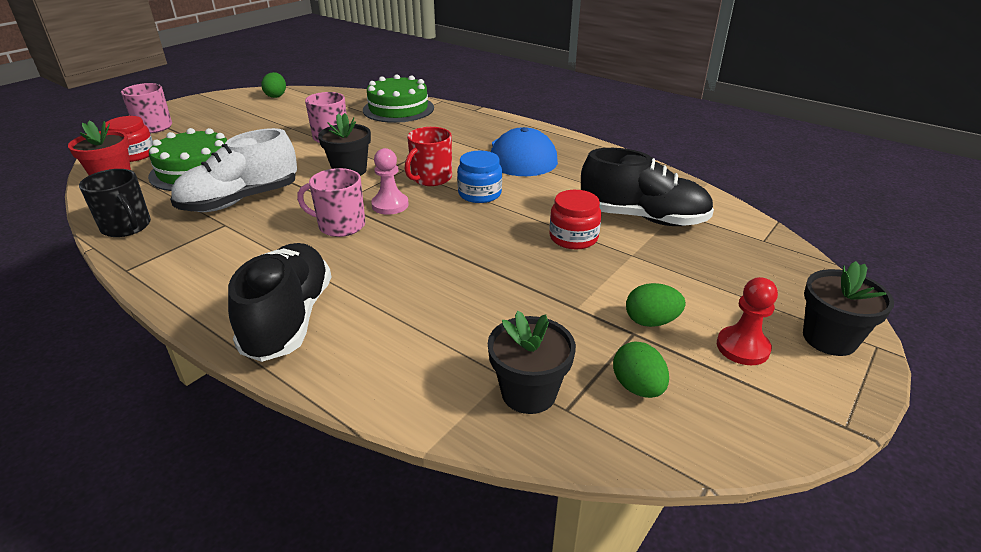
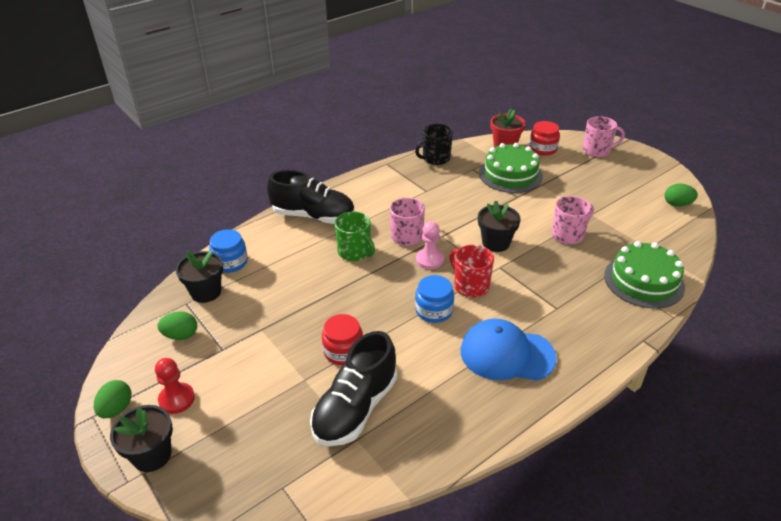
camera: 105 degrees right, 5 degrees up
white shoe [170,128,297,212] -> none
green egg [626,283,685,327] -> green egg moved to [94,380,132,418]
none -> blue jar [209,229,248,273]
none -> green mug [335,211,375,261]

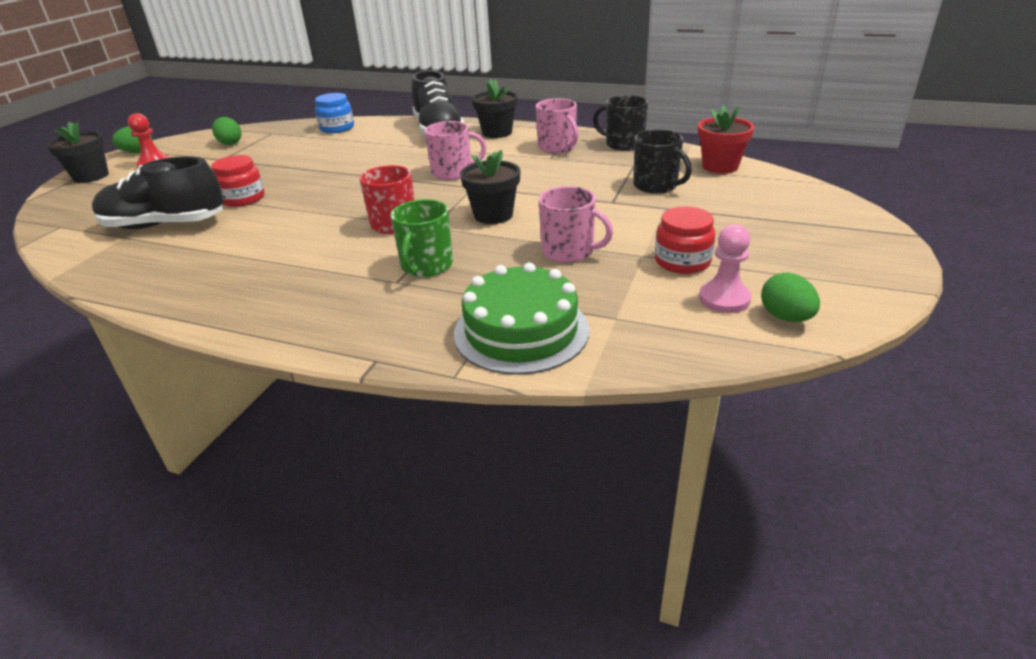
camera: 60 degrees right, 5 degrees down
black flower pot [176,251,223,303] -> black flower pot moved to [472,79,518,138]
green mug [335,211,375,261] -> green mug moved to [390,199,453,277]
blue jar [415,275,454,323] -> none
pink pawn [416,222,444,270] -> pink pawn moved to [699,224,751,313]
blue cap [461,319,557,381] -> none
green cake [479,143,543,193] -> black mug [633,129,692,194]
red jar [529,121,560,155] -> red jar moved to [655,207,715,274]
pink mug [583,116,625,157] -> pink mug moved to [536,98,579,154]

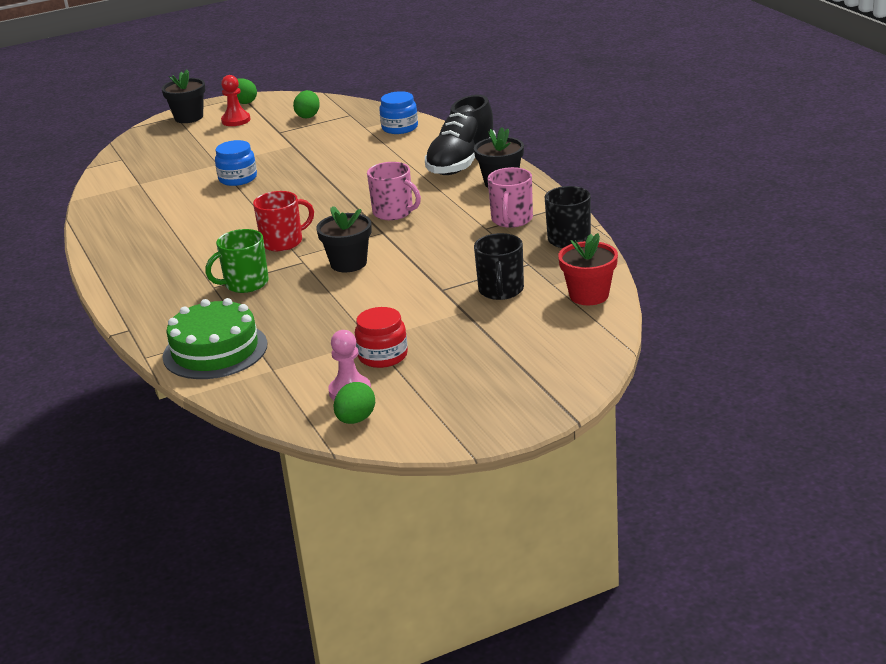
camera: 45 degrees right, 5 degrees down
black shoe [92,156,224,229] -> none
red jar [211,155,265,207] -> blue jar [215,140,257,186]
pink mug [539,186,613,263] -> none

